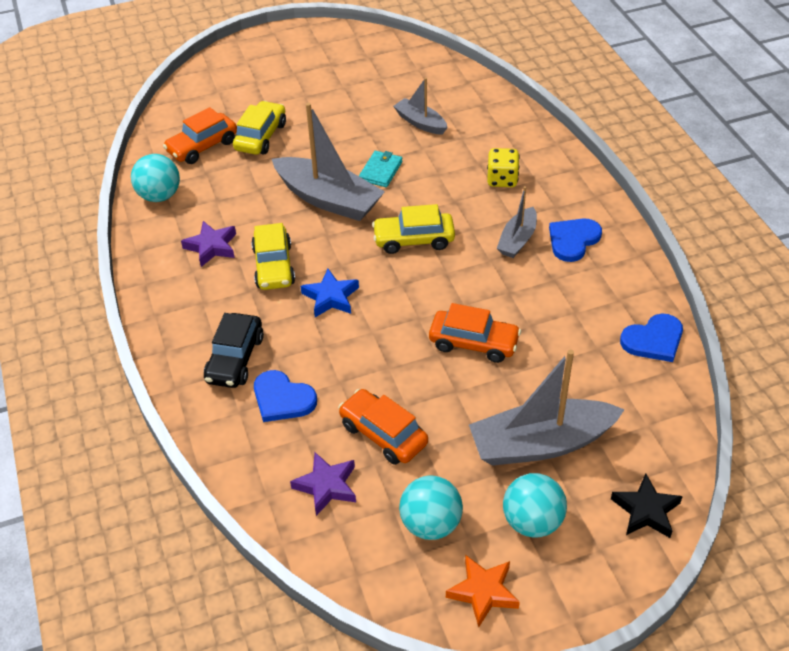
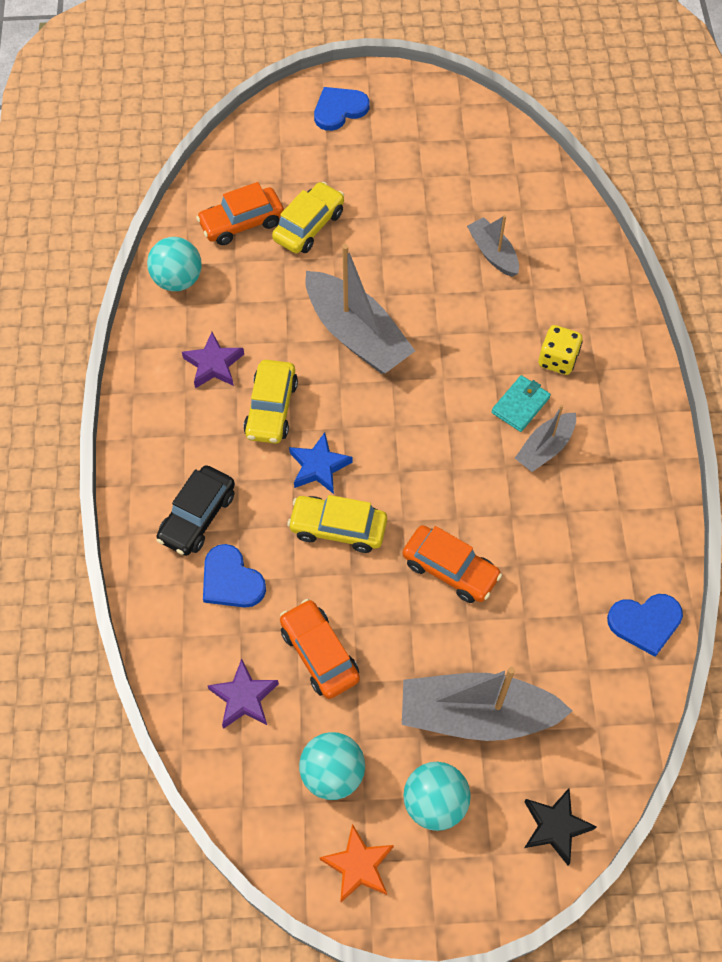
camera: 15 degrees right, 15 degrees up
turquoise wallet [359,151,403,187] -> turquoise wallet moved to [492,375,551,432]
yellow car [372,204,455,254] -> yellow car moved to [287,495,387,553]
blue heart [549,219,602,262] -> blue heart moved to [314,87,369,131]

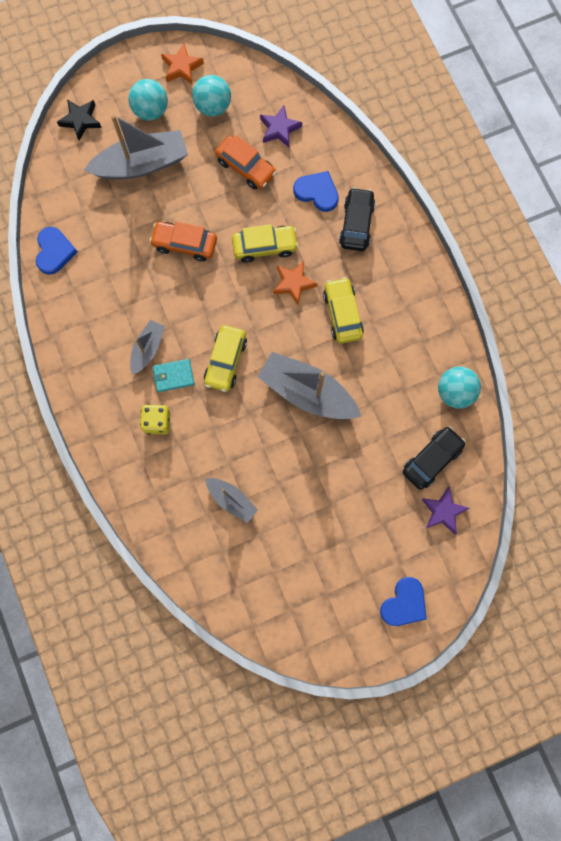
camera: 160 degrees right, 15 degrees up
purple star [182,332,244,388] -> purple star moved to [422,487,469,534]
orange car [196,182,284,245] -> black car [403,426,466,490]
yellow car [272,182,344,253] -> yellow car moved to [204,325,247,392]
blue star [289,432,353,494] -> orange star [273,261,317,305]
turquoise wallet [492,375,551,432] -> turquoise wallet turned 60 degrees clockwise [153,359,194,392]
blue heart [607,594,683,657] -> blue heart turned 120 degrees clockwise [36,227,77,275]

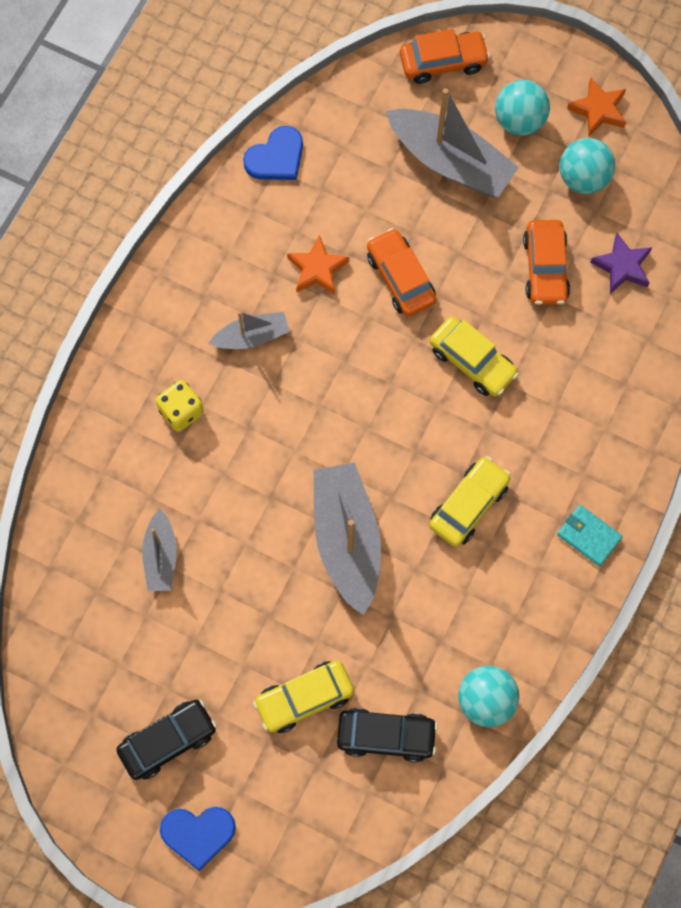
camera: 50 degrees right, 5 degrees down
black star [57,99,102,141] -> orange car [400,29,490,84]
turquoise wallet [153,359,194,392] -> turquoise wallet moved to [557,505,623,566]
yellow car [204,325,247,392] -> yellow car moved to [253,660,354,733]
orange star [273,261,317,305] -> orange star moved to [287,235,349,295]
blue heart [293,171,339,212] -> none
black car [339,187,375,251] -> black car moved to [116,700,217,780]
purple star [422,487,469,534] -> none

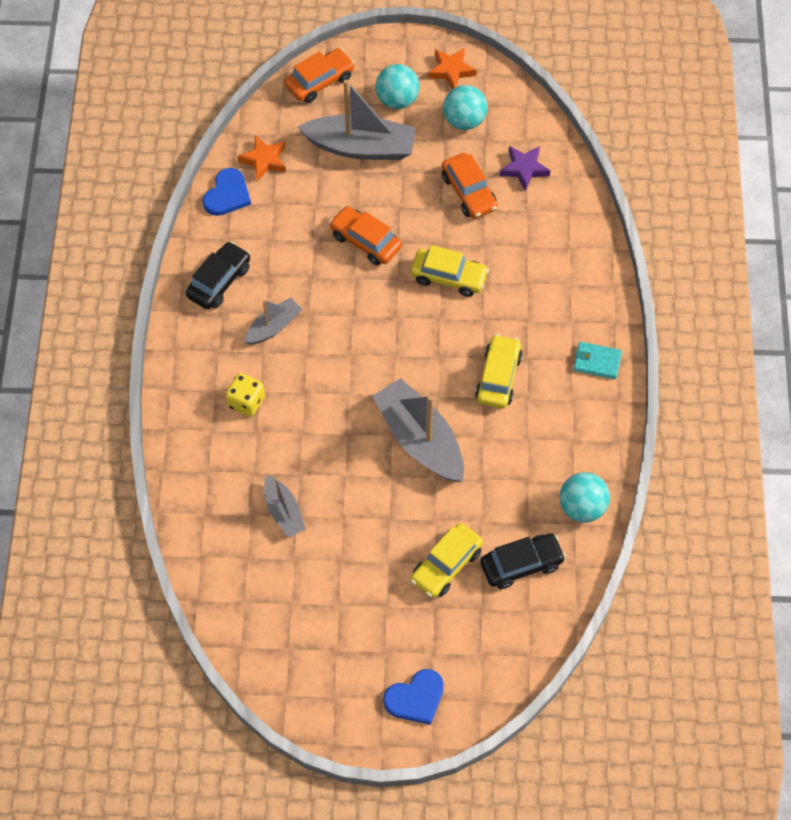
camera: 25 degrees left, 10 degrees down
black car [116,700,217,780] -> black car moved to [186,241,250,309]
orange star [287,235,349,295] -> orange star moved to [238,135,286,181]

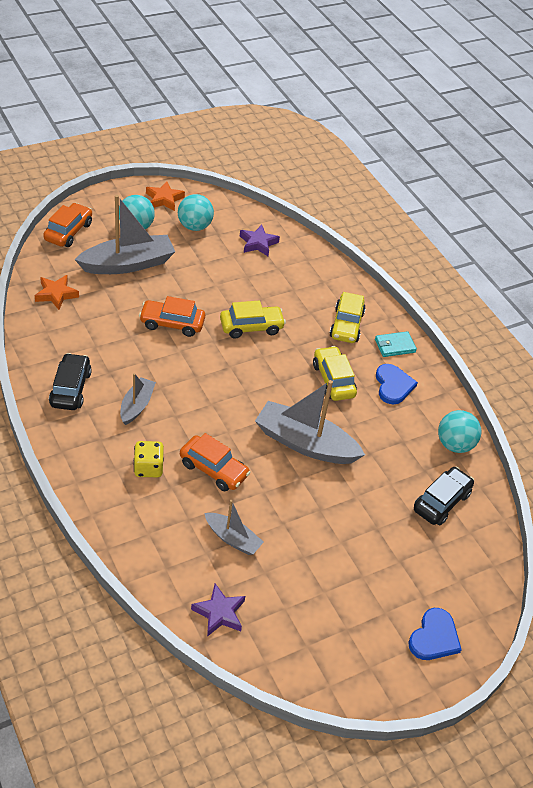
camera: 35 degrees left, 15 degrees down
blue heart [203,168,251,216] -> blue heart moved to [376,364,418,405]
yellow car [411,523,483,598] -> yellow car moved to [330,292,366,343]
orange car [442,153,497,219] -> orange car moved to [180,433,251,491]
none -> purple star [191,584,245,637]

